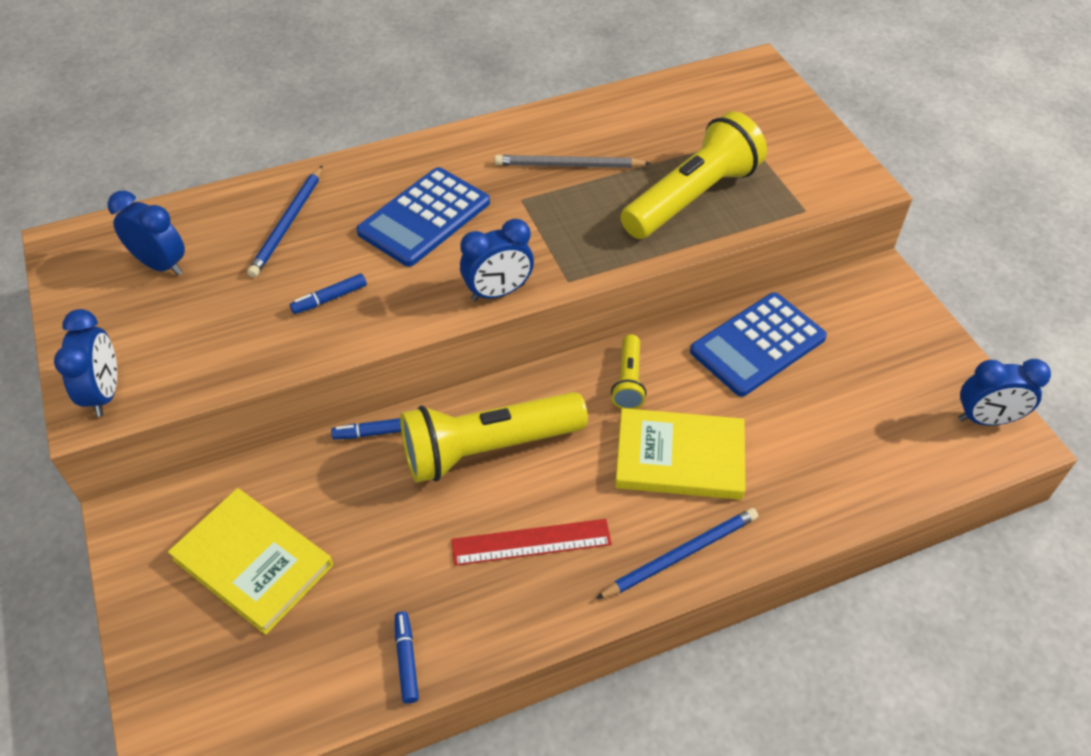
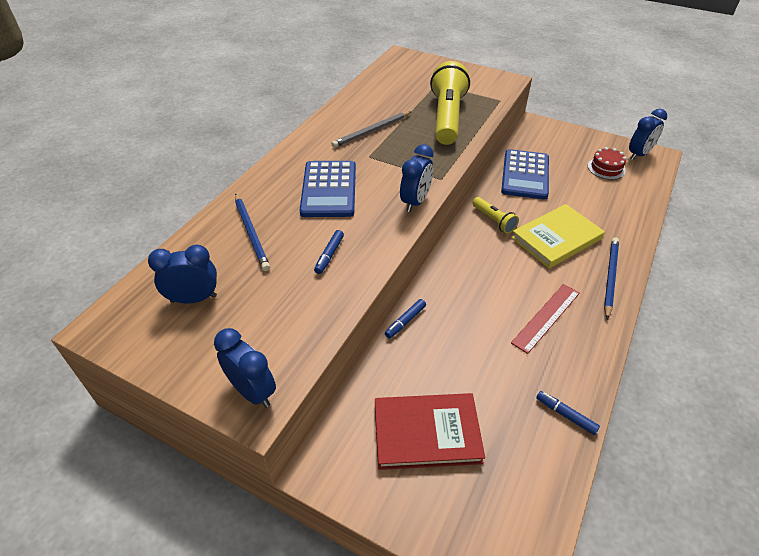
camera: 40 degrees left, 5 degrees down
yellow book [168,488,333,635] -> red book [375,393,485,470]
yellow flashlight [400,392,588,483] -> none
none -> red cake [588,147,626,180]

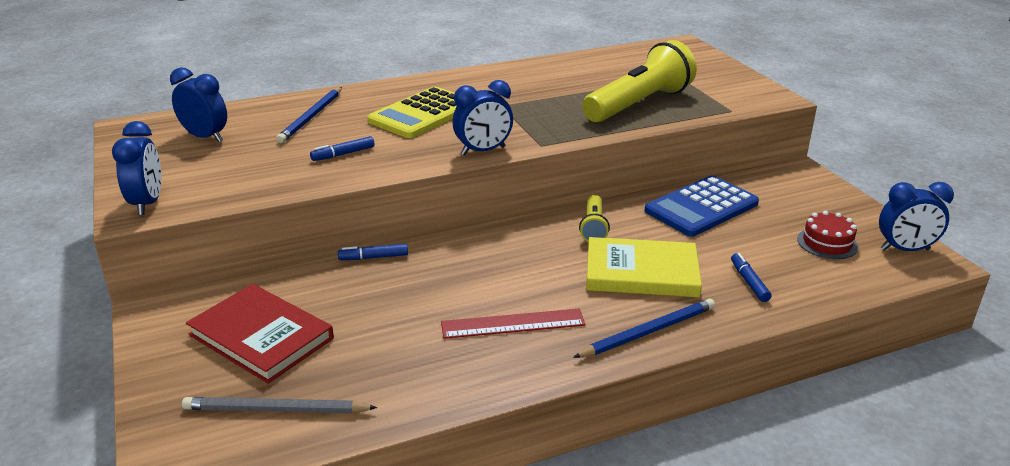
camera: 40 degrees right, 15 degrees down
blue calculator [300,161,356,217] -> yellow calculator [367,87,457,138]
grey pencil [331,111,412,148] -> grey pencil moved to [182,397,378,413]
blue marker [536,391,600,435] -> blue marker moved to [731,253,772,302]

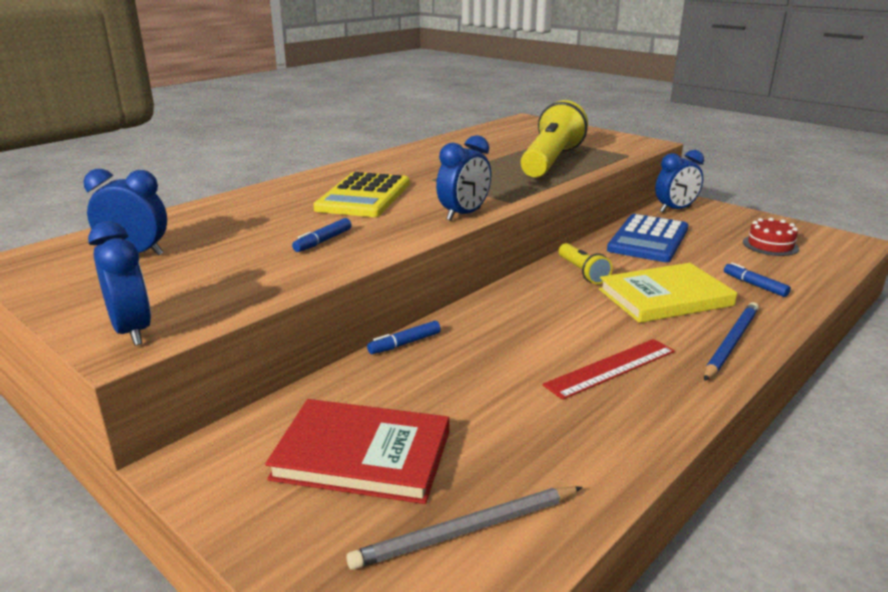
camera: 25 degrees left, 5 degrees down
blue pencil [276,87,342,143] -> none
blue clock [879,182,954,251] -> blue clock moved to [655,150,704,213]

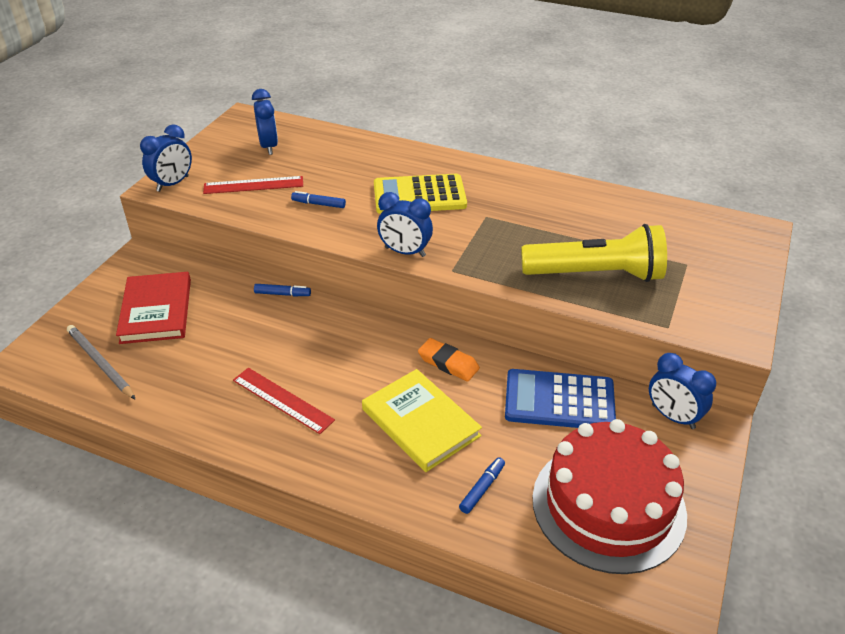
camera: 70 degrees right, 15 degrees up
blue marker [367,321,441,354] -> blue marker turned 150 degrees clockwise [254,284,311,296]
yellow flashlight [559,243,613,284] -> orange eraser [418,338,480,382]
blue pencil [704,302,759,381] -> none
red cake [743,218,799,256] -> red cake [532,419,687,574], size x2.41
none -> red ruler [203,176,303,194]

